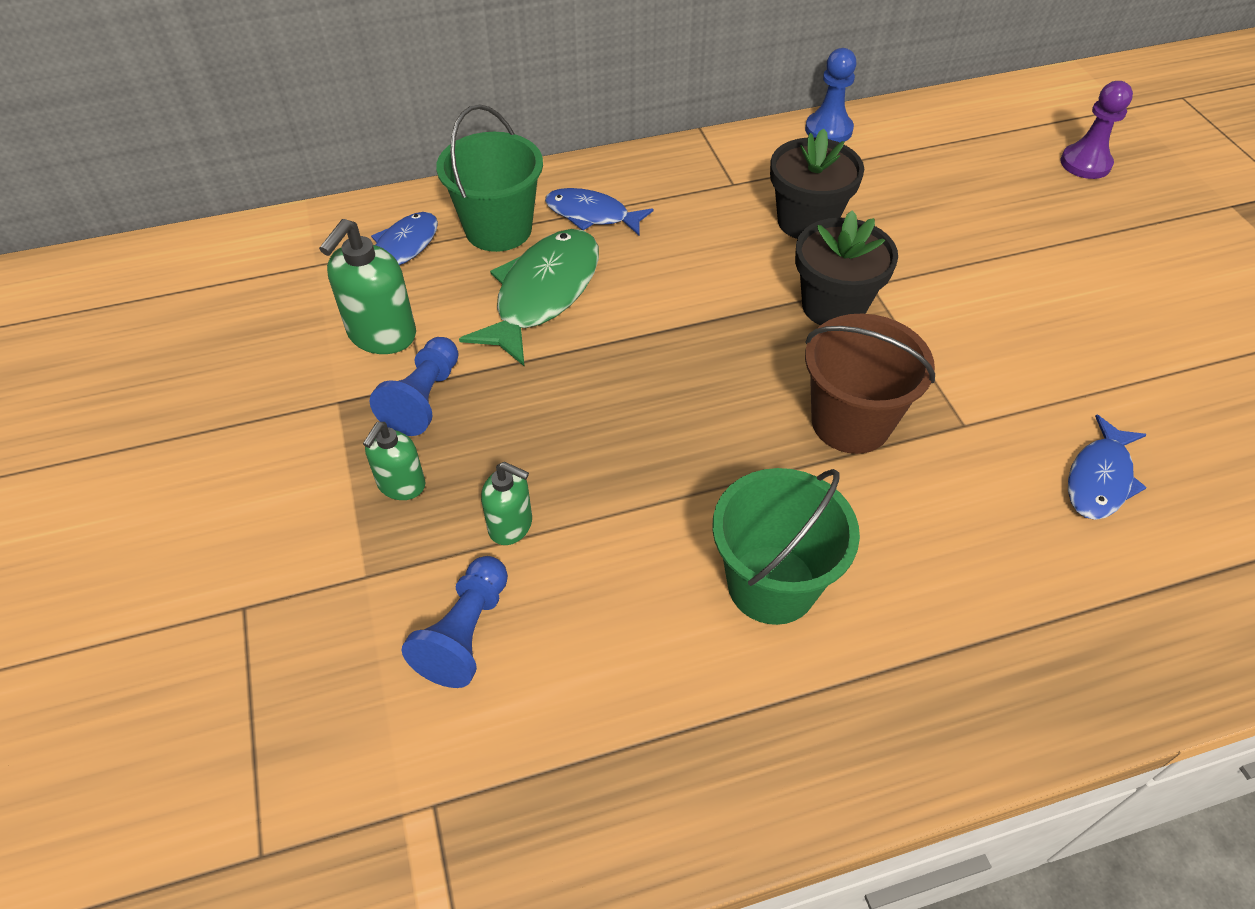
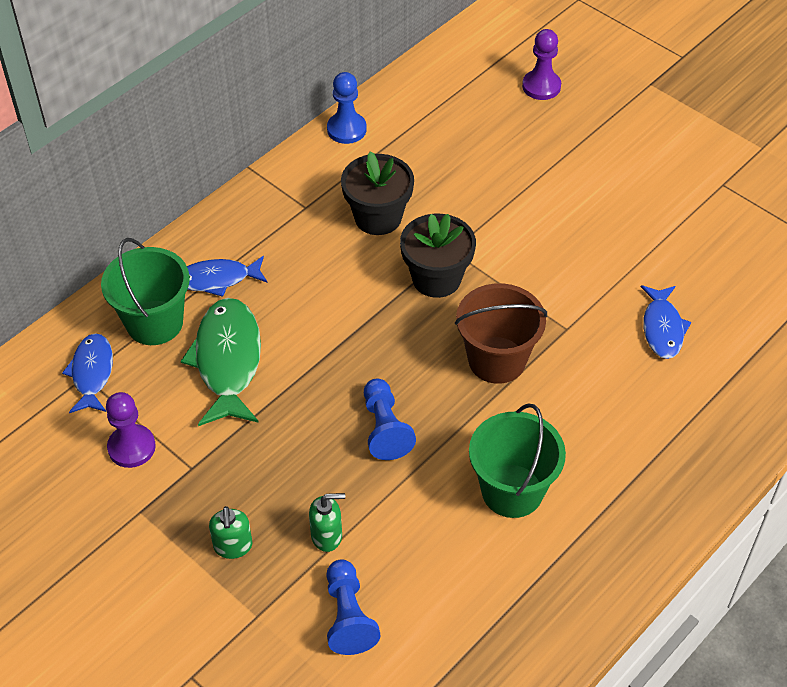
camera: 30 degrees left, 0 degrees up
green soap dispenser [319,219,416,354] -> purple pawn [106,392,156,468]
blue pawn [370,337,459,436] -> blue pawn moved to [364,378,416,460]

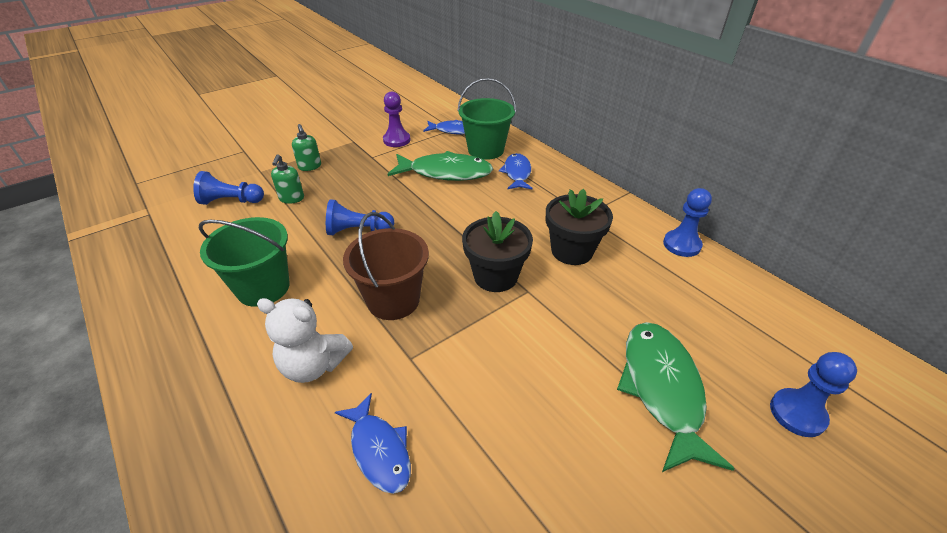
camera: 100 degrees right, 10 degrees down
green soap dispenser [209,506,252,559] -> green soap dispenser turned 120 degrees counterclockwise [292,124,321,171]
purple pawn [522,29,561,100] -> blue pawn [770,352,857,437]
blue fish [641,285,691,359] -> blue fish turned 135 degrees counterclockwise [335,393,411,494]
none -> white teddy bear [257,298,353,383]
none -> green fish [617,322,735,472]

